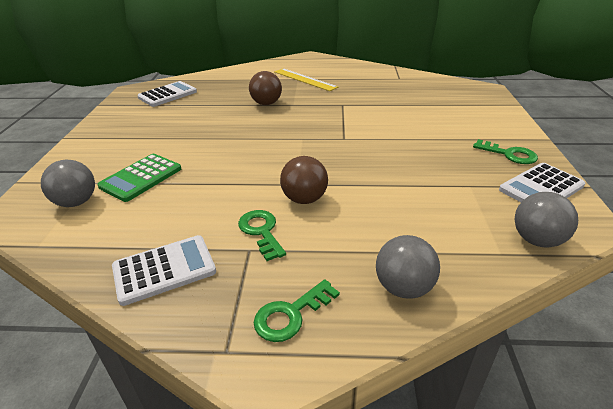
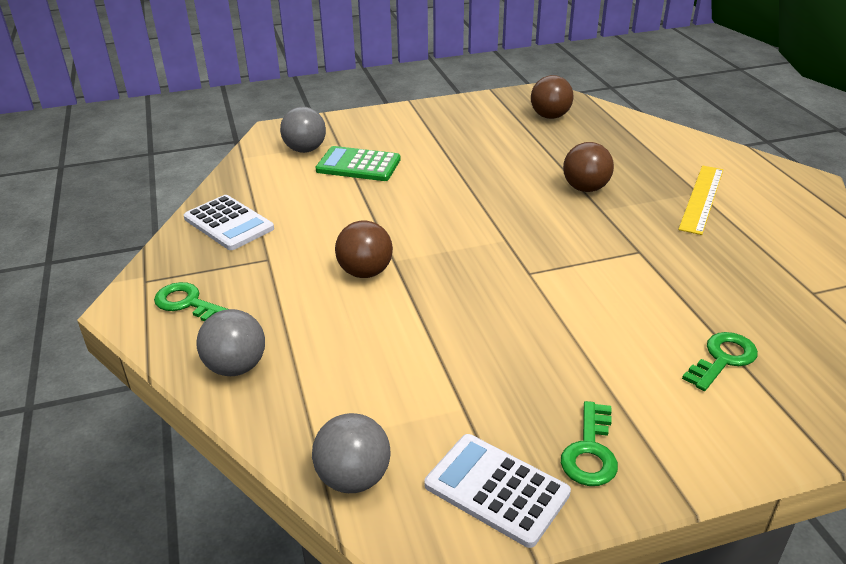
camera: 70 degrees right, 0 degrees up
white calculator [137,81,197,107] -> brown ball [531,75,573,119]
green key [238,210,286,261] -> green key moved to [682,332,758,391]

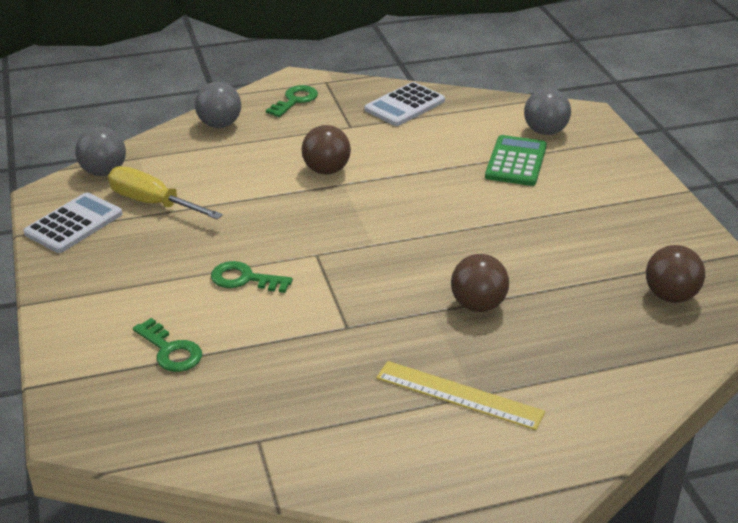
camera: 90 degrees right, 0 degrees up
green key [561,401,618,486] -> green key moved to [211,261,293,293]
none -> yellow screwdriver [108,166,223,219]

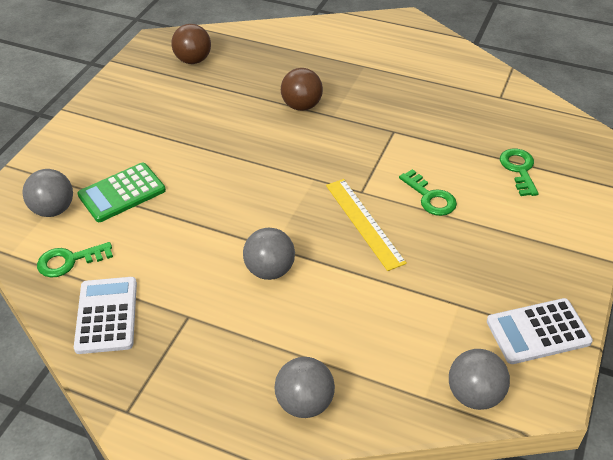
camera: 140 degrees left, 10 degrees up
yellow screwdriver [108,166,223,219] -> none
green key [266,85,318,117] -> green key moved to [37,242,113,278]
brown ball [301,125,351,174] -> grey ball [243,228,295,280]
white calculator [365,82,445,126] -> white calculator turned 90 degrees counterclockwise [74,277,137,354]
yellow ruler [376,361,545,430] -> yellow ruler moved to [326,179,407,271]

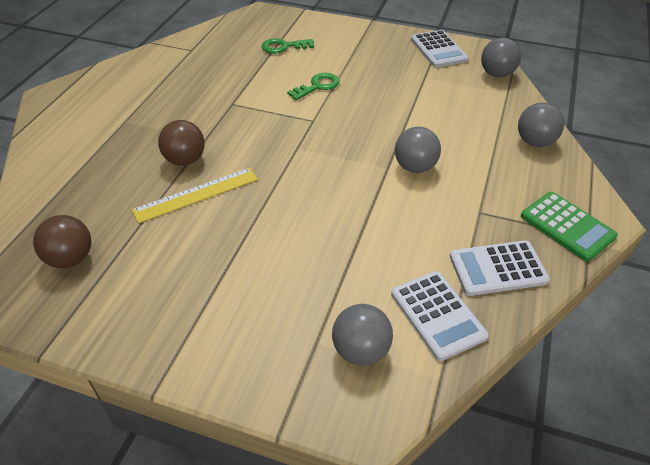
camera: 95 degrees left, 0 degrees up
green key [37,242,113,278] -> white calculator [391,271,489,361]
green calculator [77,163,166,222] -> green calculator moved to [521,192,618,261]
yellow ruler [326,179,407,271] -> yellow ruler moved to [132,168,258,223]

